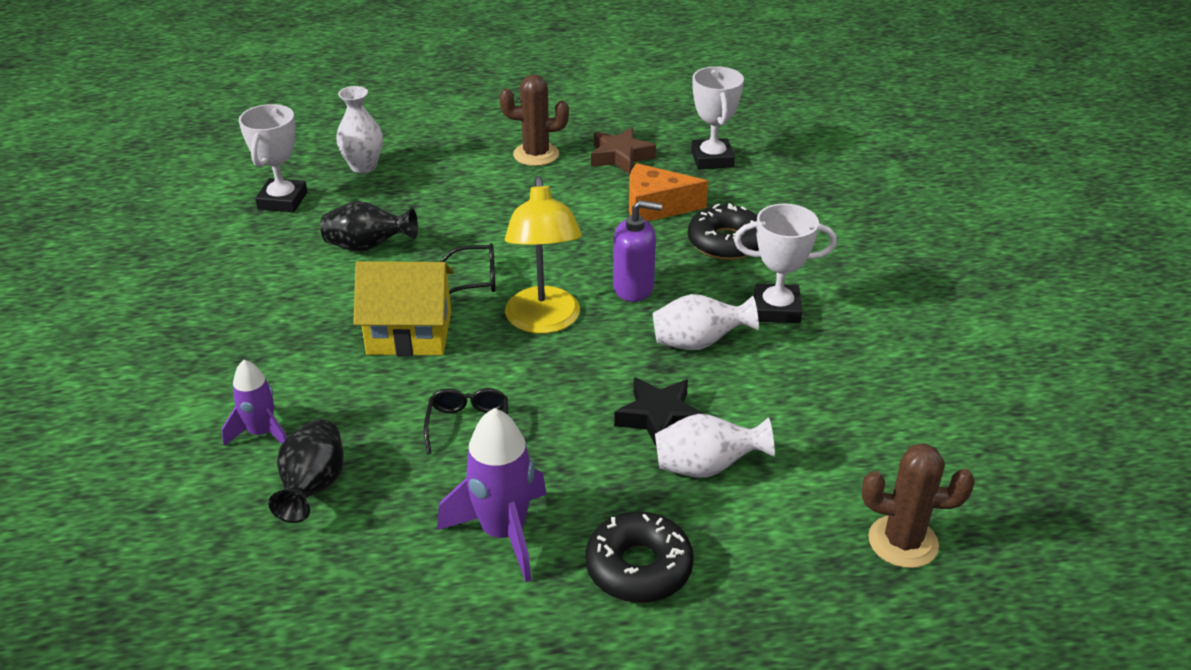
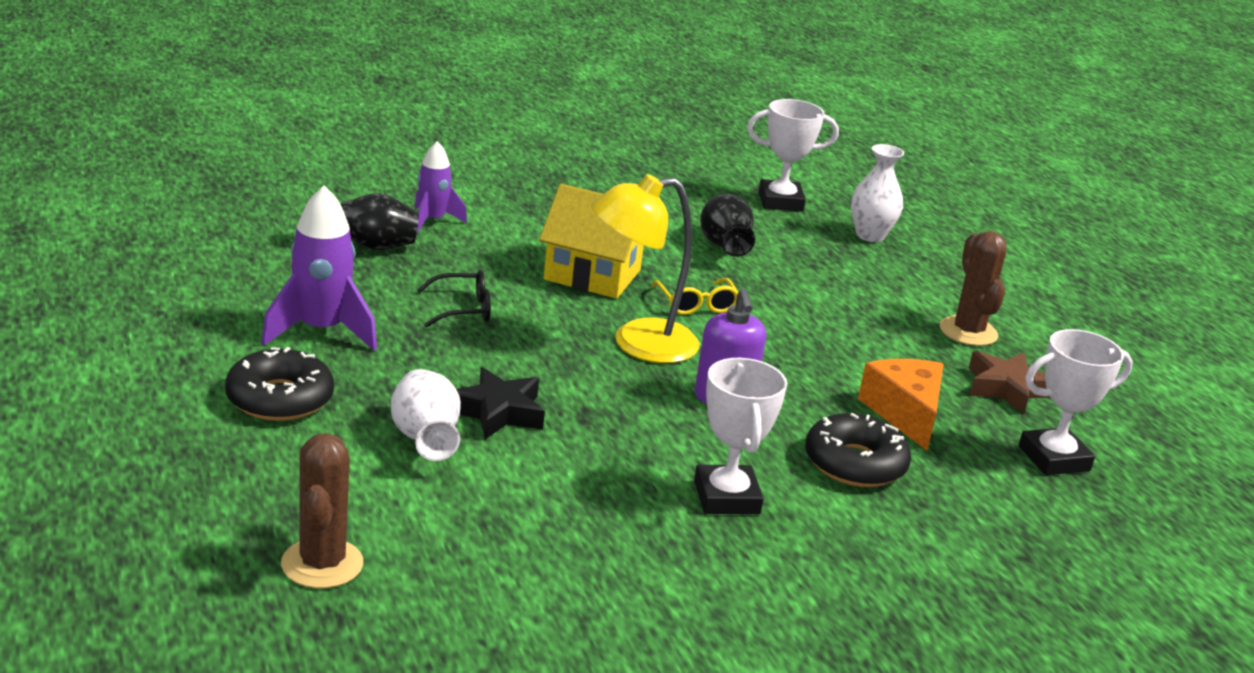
camera: 75 degrees right, 10 degrees down
yellow house [353,261,454,356] -> yellow house turned 60 degrees counterclockwise [539,184,644,299]
black glasses [439,243,496,294] -> yellow glasses [651,278,738,315]
white vase [653,294,759,350] -> none

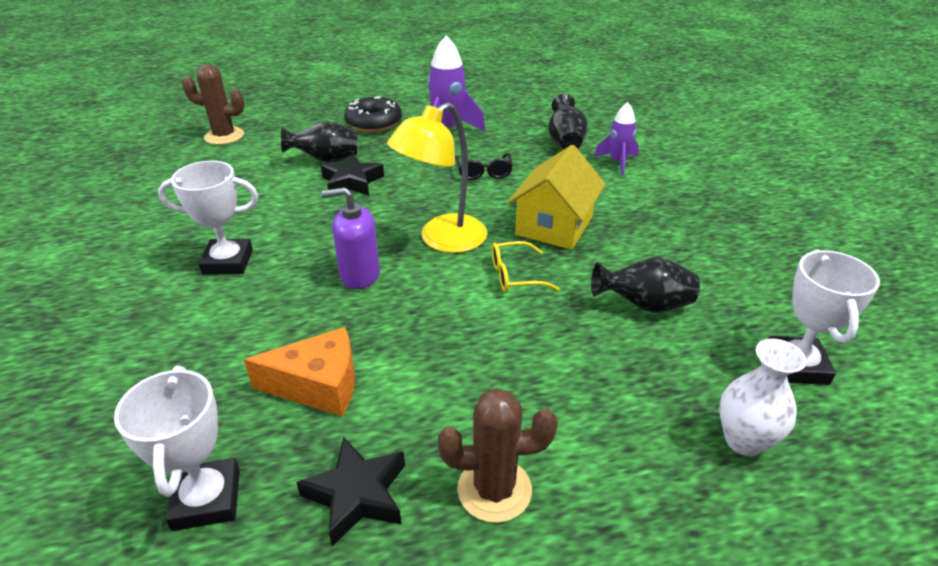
camera: 100 degrees right, 10 degrees up
white vase [391,369,461,461] -> black vase [281,121,357,163]
yellow lamp [591,174,699,363] -> yellow lamp turned 120 degrees counterclockwise [387,102,487,253]
black donut [805,413,911,487] -> none
brown star [968,351,1050,414] -> black star [296,437,405,546]

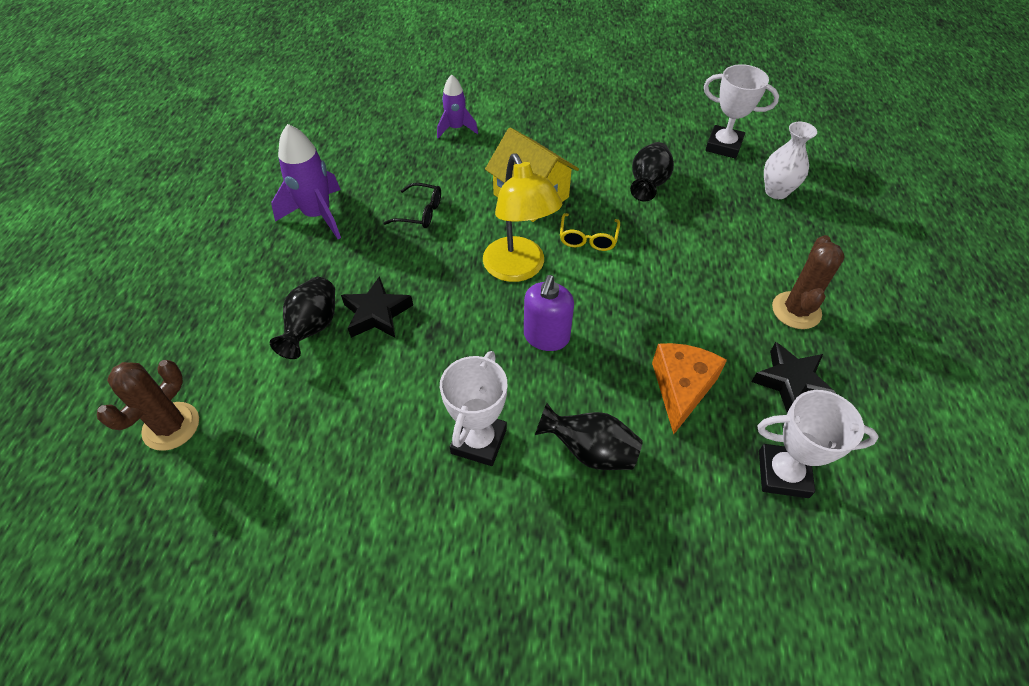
camera: 70 degrees left, 15 degrees up
black donut [344,96,402,132] -> none
black vase [548,94,588,149] -> black vase moved to [535,403,643,470]

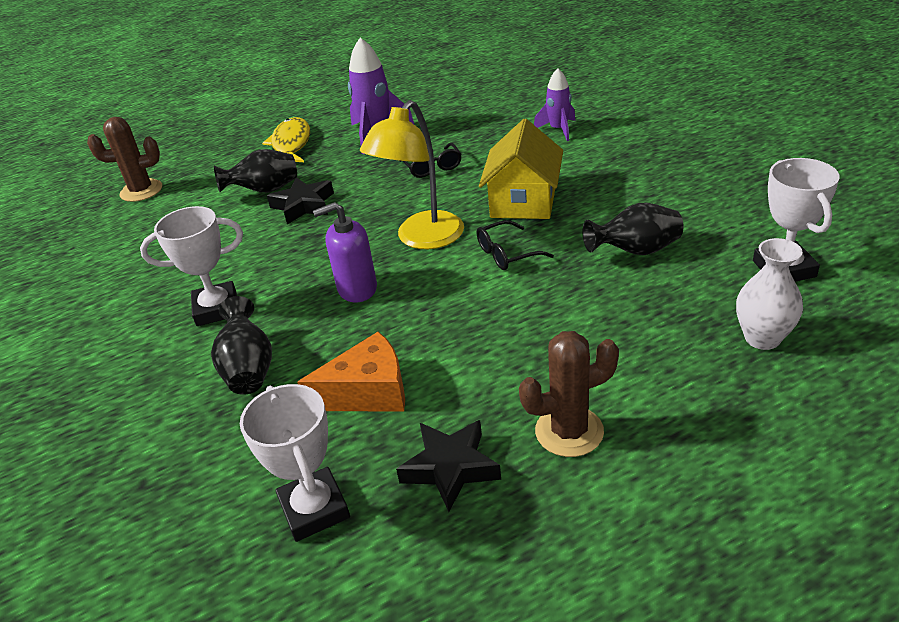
camera: 60 degrees right, 15 degrees down
yellow glasses [560,213,620,251] -> black glasses [477,220,554,270]
none -> yellow fish [262,117,310,162]

